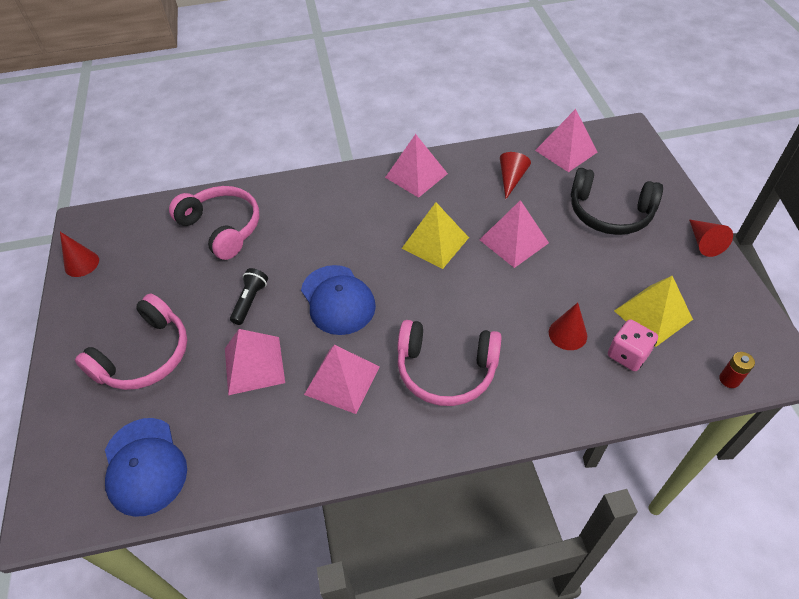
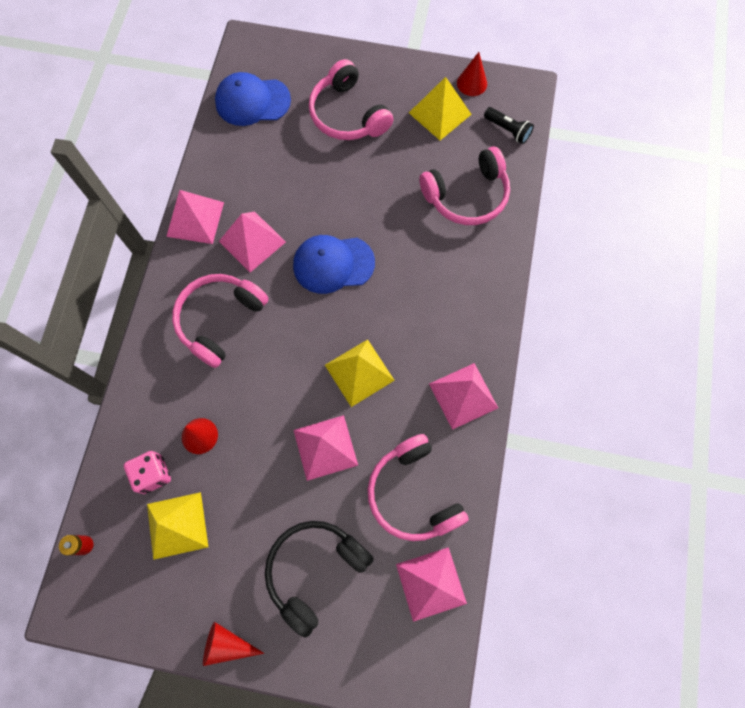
camera: 110 degrees right, 20 degrees up
pink pyramid [225,329,285,395] -> pink pyramid moved to [166,190,224,244]
black flashlight [230,268,268,325] -> black flashlight moved to [484,107,534,144]
red cone [500,152,531,199] -> pink headphones [368,434,469,541]
none -> yellow pyramid [409,77,472,140]

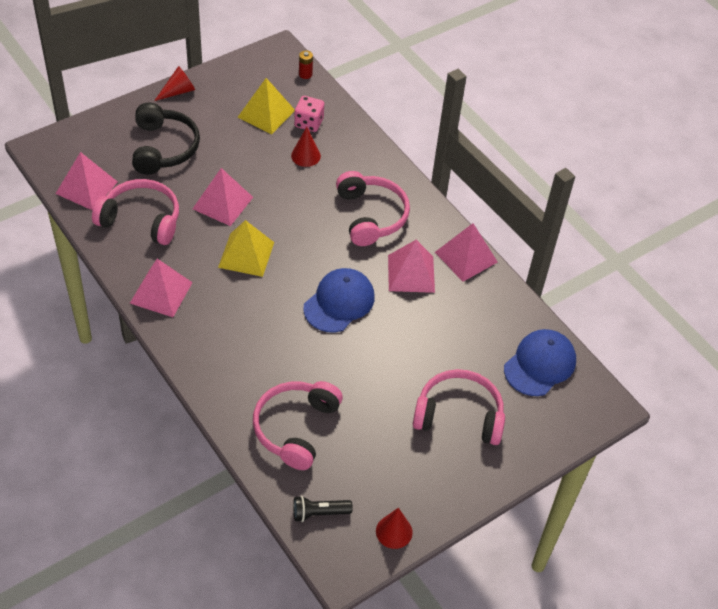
camera: 130 degrees right, 20 degrees down
yellow pyramid [409,77,472,140] -> none

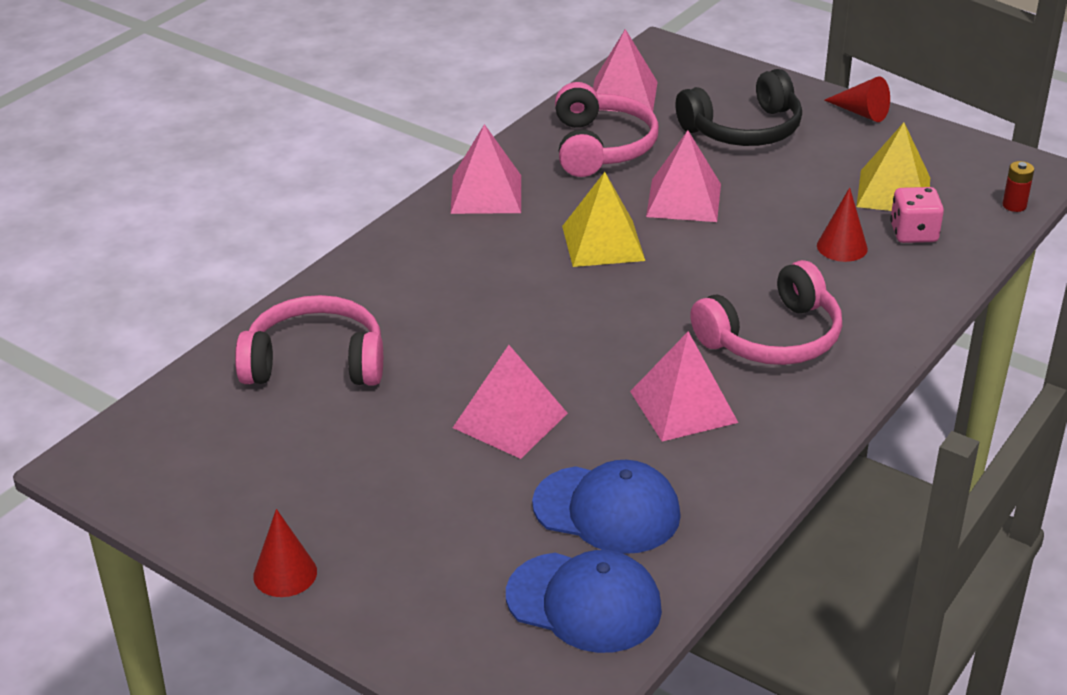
camera: 75 degrees right, 15 degrees down
black flashlight [293,496,353,522] -> none
blue cap [303,268,375,332] -> blue cap moved to [532,460,681,554]
red cone [376,508,413,549] -> red cone moved to [253,509,317,597]
pink headphones [413,369,505,445] -> none
pink pyramid [435,223,498,282] -> pink pyramid moved to [453,345,568,459]

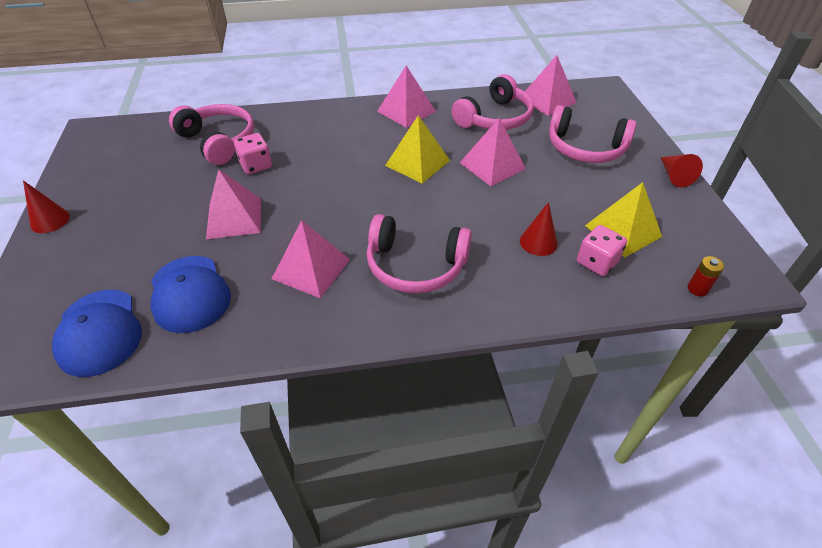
camera: 45 degrees right, 10 degrees up
black headphones [676,69,802,146] -> pink headphones [549,105,637,163]
none -> pink dice [234,133,272,174]

